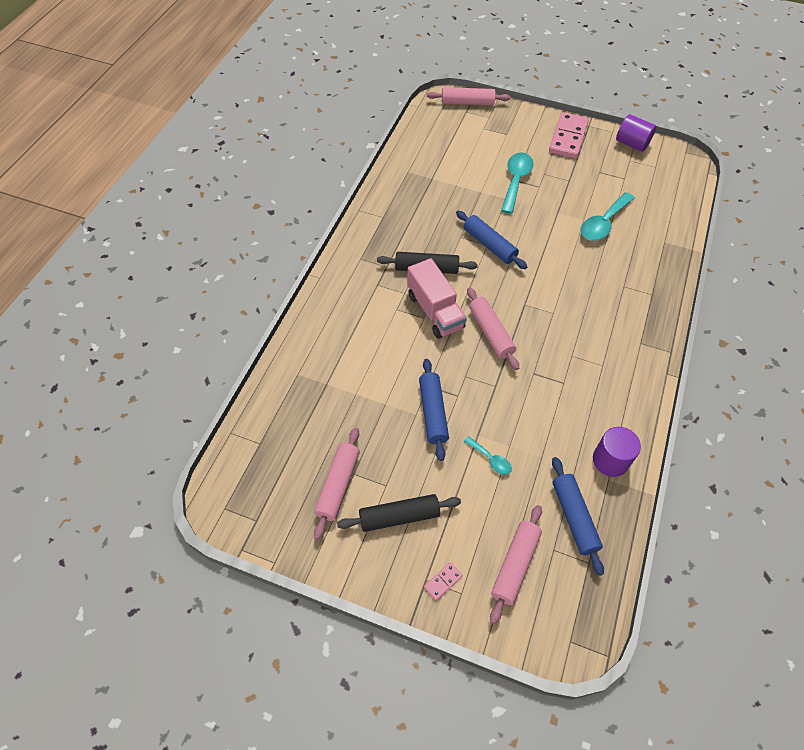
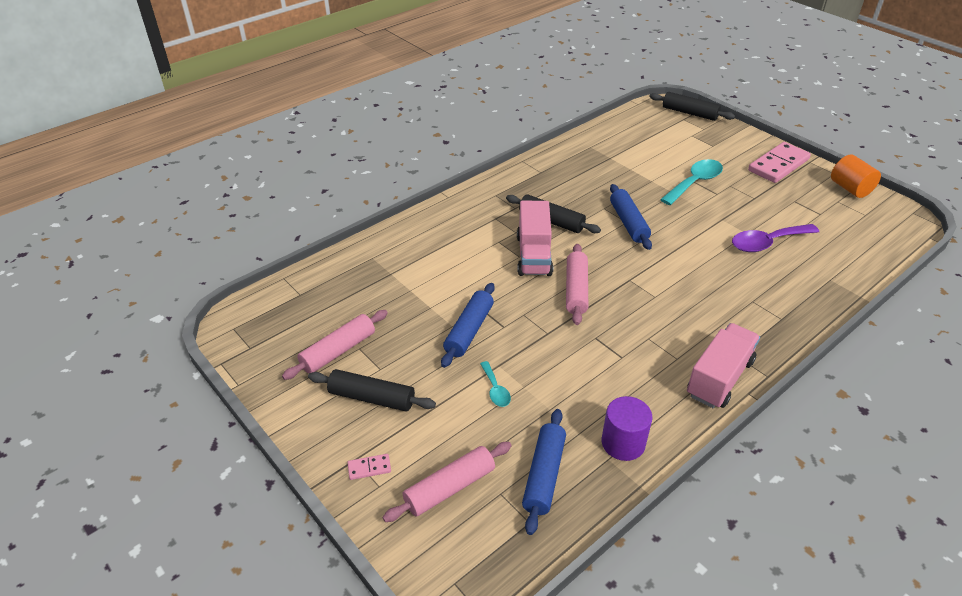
camera: 30 degrees right, 15 degrees down
pink rolling pin [427,87,510,105] -> black rolling pin [649,92,735,121]
turquoise spoon [581,192,635,241] -> purple spoon [732,224,819,252]
purple cylinder [616,114,656,152] -> orange cylinder [831,155,881,198]
none -> pink truck [687,323,760,408]

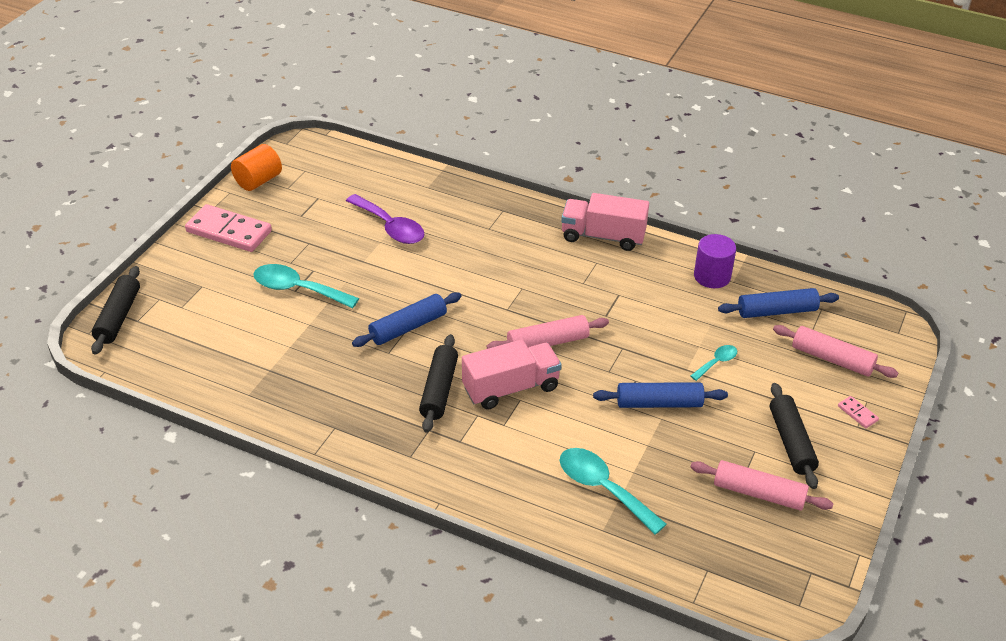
camera: 115 degrees left, 0 degrees up
none -> turquoise spoon [560,448,667,535]

